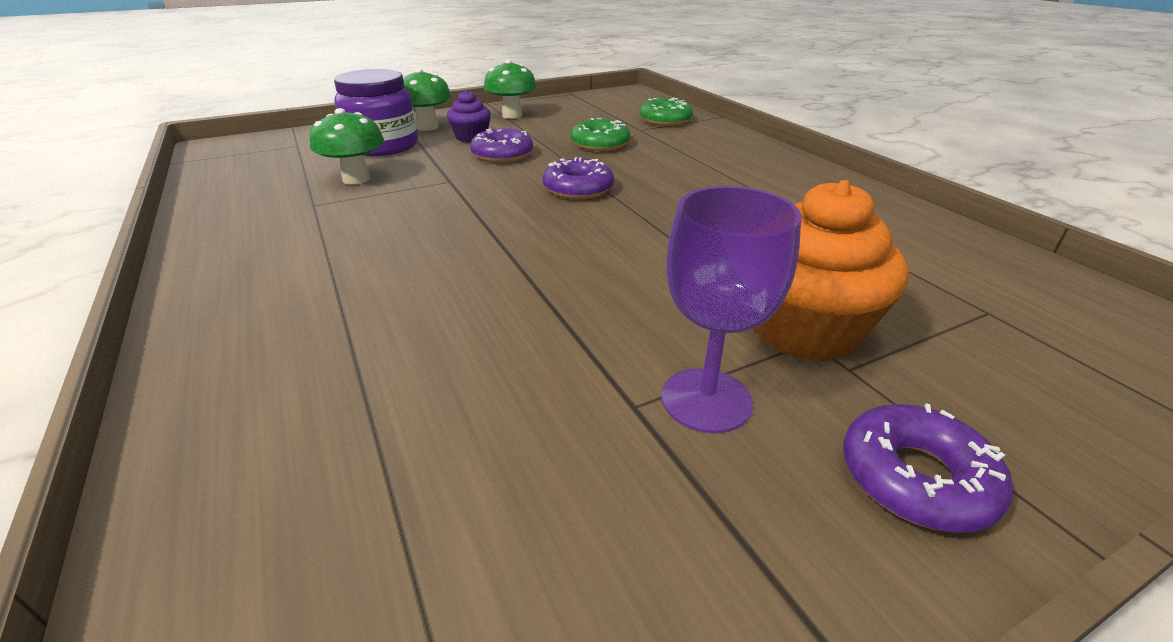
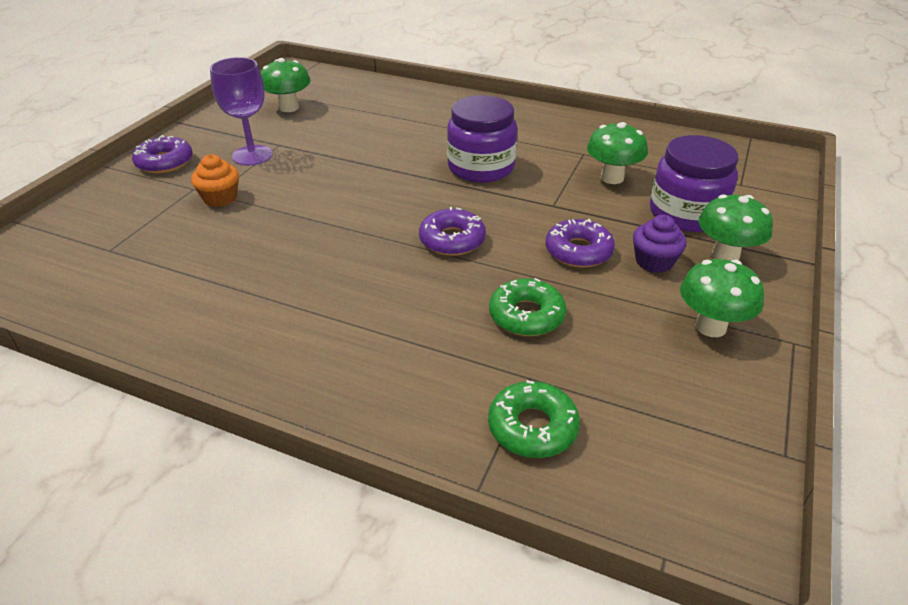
camera: 140 degrees right, 5 degrees up
orange cupcake [753,180,909,361] -> orange cupcake [191,154,239,207], size x0.55
none -> green mushroom [260,58,311,112]
none -> purple jar [447,95,517,183]

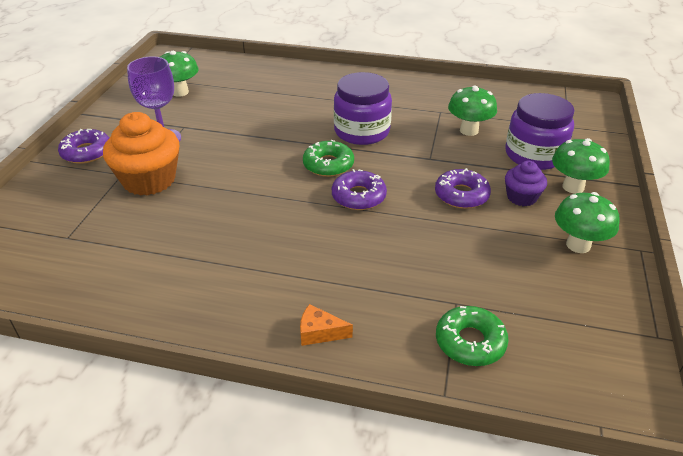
camera: 10 degrees left, 0 degrees up
orange cupcake [191,154,239,207] -> orange cupcake [103,112,179,196], size x1.83
green donut [489,278,566,336] -> green donut moved to [303,140,354,177]
none -> orange cheese [300,304,353,346]

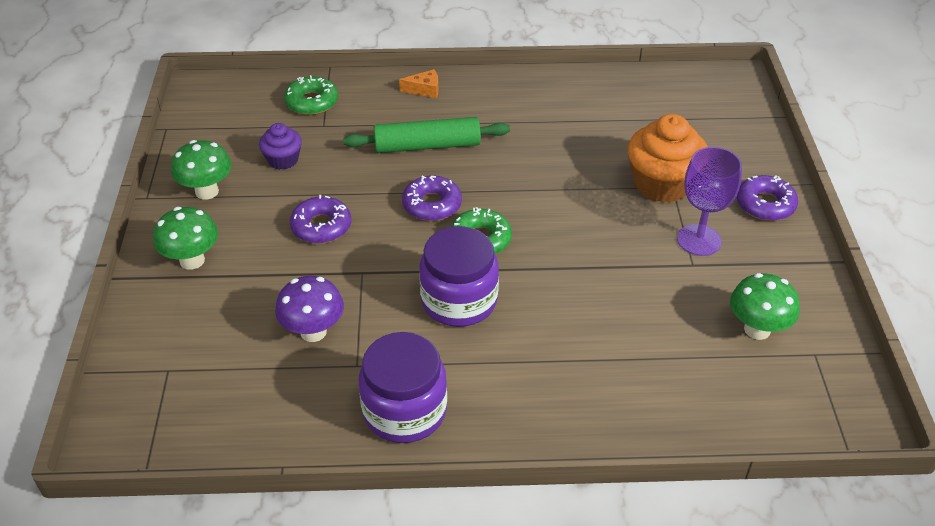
camera: 165 degrees right, 5 degrees up
green mushroom [448,85,497,136] -> purple mushroom [275,276,344,342]
purple cupcake [505,161,547,206] -> purple cupcake moved to [259,123,302,170]
purple jar [506,93,574,170] -> purple jar moved to [359,332,447,443]
none -> green rolling pin [343,117,510,153]

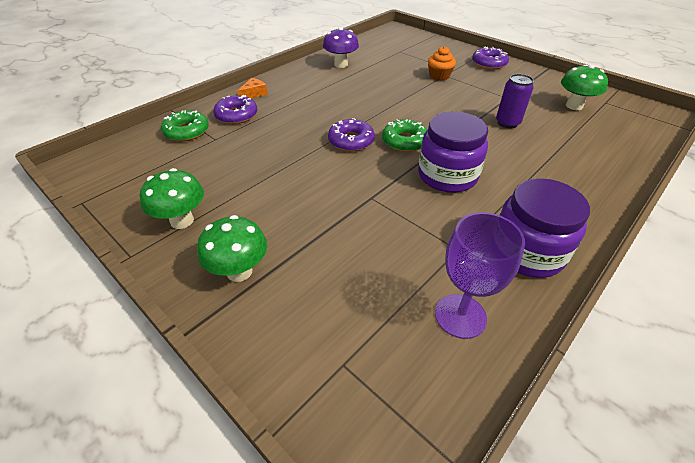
camera: 45 degrees left, 0 degrees up
purple cupcake [259,123,302,170] -> none
purple mushroom [275,276,344,342] -> purple mushroom moved to [323,27,359,68]
purple donut [290,195,351,244] -> purple donut moved to [213,95,257,124]
green rolling pin [343,117,510,153] -> none
orange cupcake [628,114,708,203] -> orange cupcake [428,46,456,81], size x0.55
purple goblet [677,147,742,256] -> purple goblet moved to [435,212,525,339]
none -> purple can [496,74,534,129]

